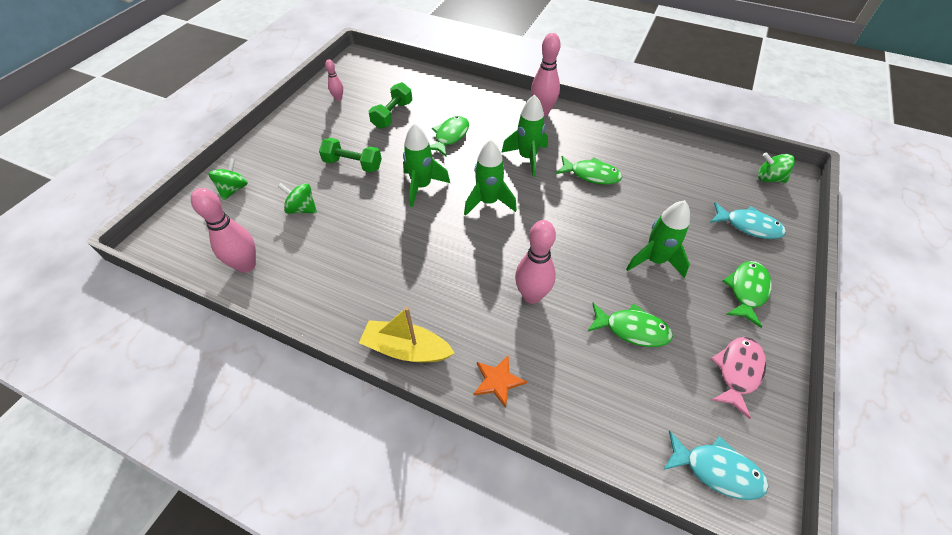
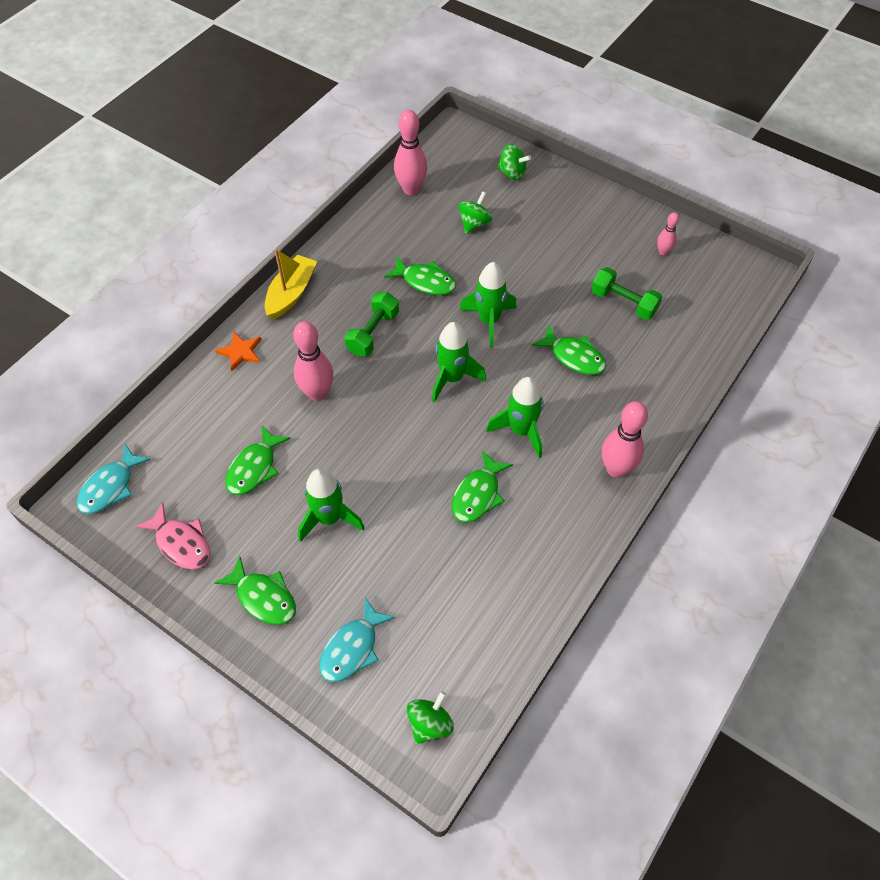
camera: 100 degrees right, 5 degrees up
green dumbbell [319,138,382,172] -> green dumbbell moved to [345,292,399,356]
none -> green fish [384,256,456,295]

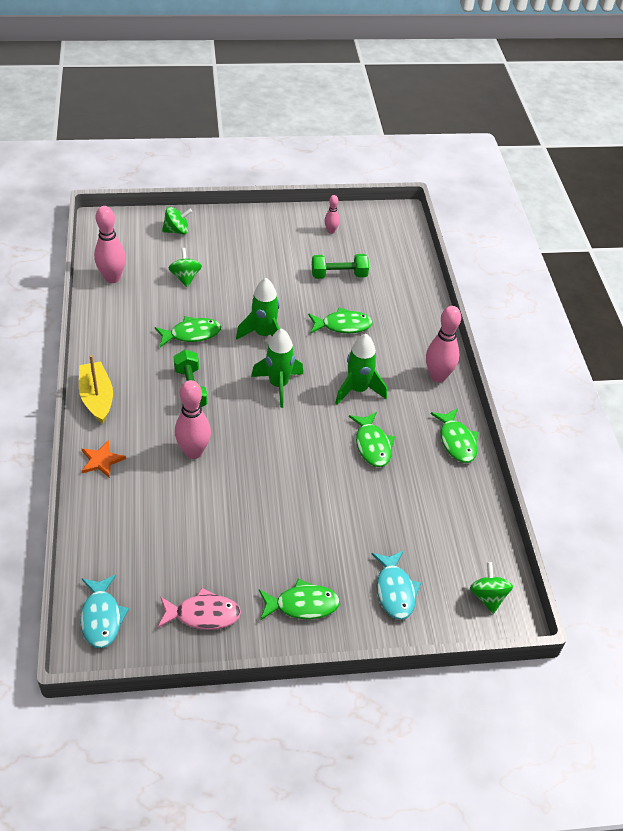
camera: 45 degrees left, 10 degrees down
green fish [225,425,291,495] -> green fish moved to [431,408,479,463]
green rocket [298,468,365,542] -> none

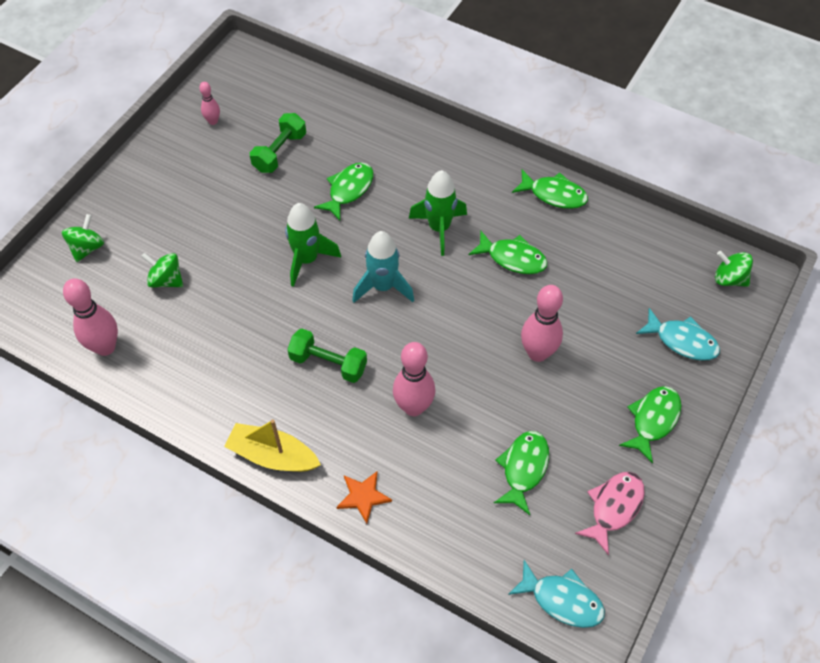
camera: 50 degrees left, 10 degrees up
green fish [155,316,221,347] -> green fish moved to [494,431,549,515]
green rocket [251,328,303,408] -> turquoise rocket [352,231,414,303]
pink bowling pin [426,306,461,383] -> pink bowling pin moved to [521,285,563,362]

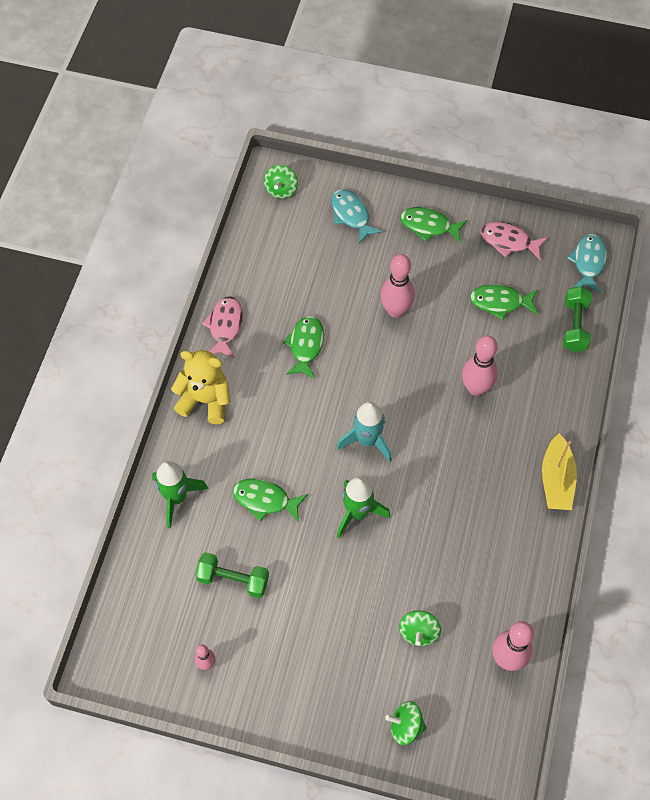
camera: 105 degrees left, 5 degrees up
green dumbbell [287,329,367,383] -> green dumbbell moved to [563,286,592,352]
orange star [337,471,392,524] -> none
green rocket [409,170,467,256] -> green rocket moved to [152,461,208,528]
green fish [512,170,588,209] -> pink fish [202,296,243,358]
turquoise fish [636,308,720,361] -> turquoise fish turned 45 degrees counterclockwise [331,189,383,244]
none -> yellow teddy bear [171,350,231,424]

